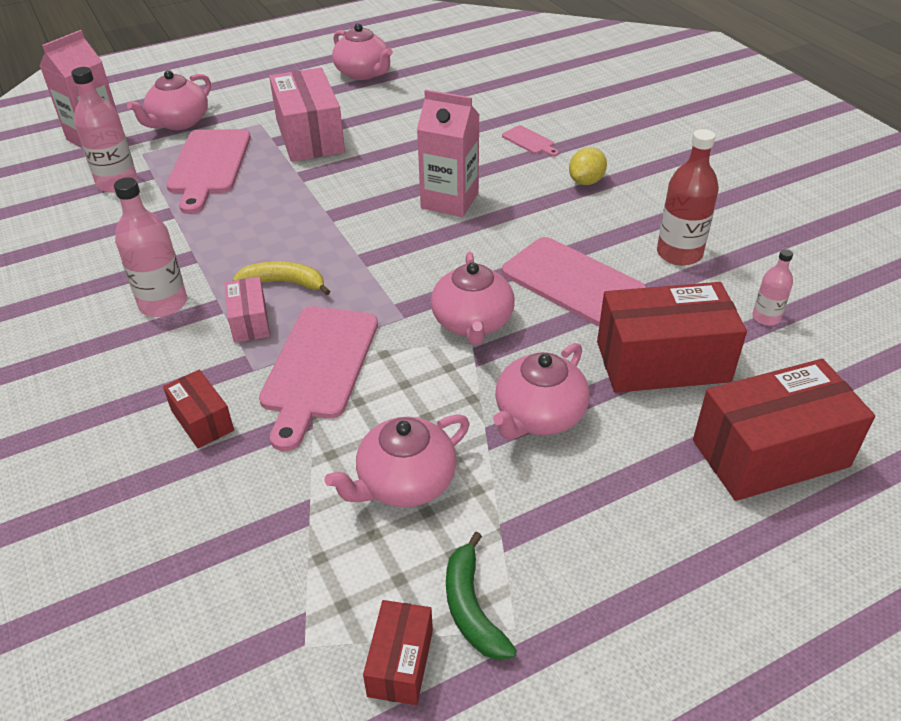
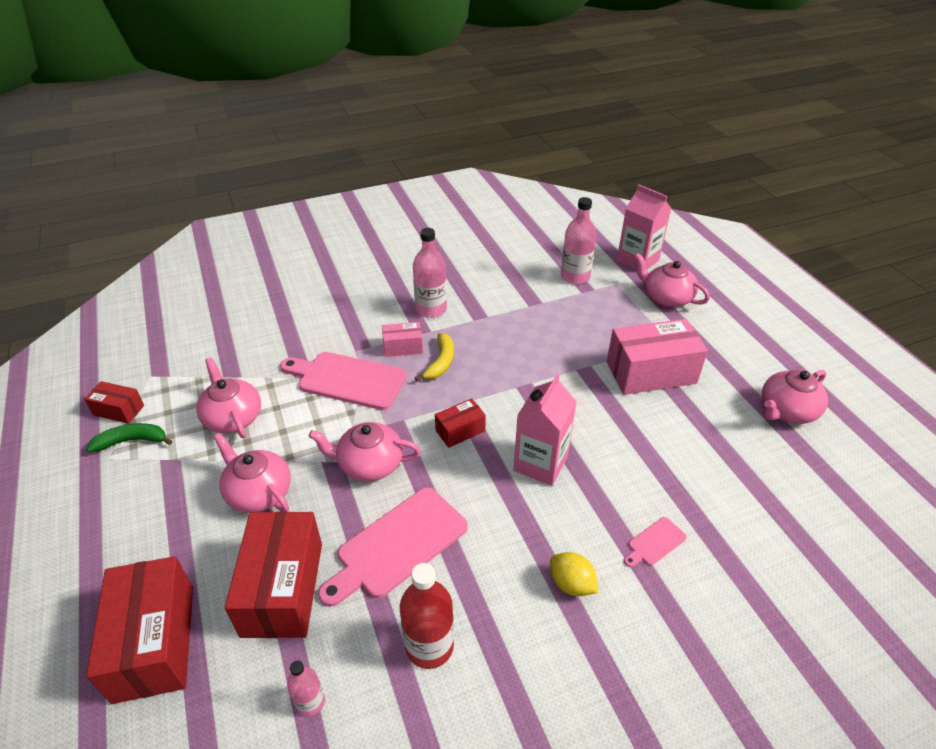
camera: 95 degrees right, 0 degrees up
red box [163,370,234,449] -> red box moved to [435,398,486,448]
pink cutting board [166,129,251,214] -> none

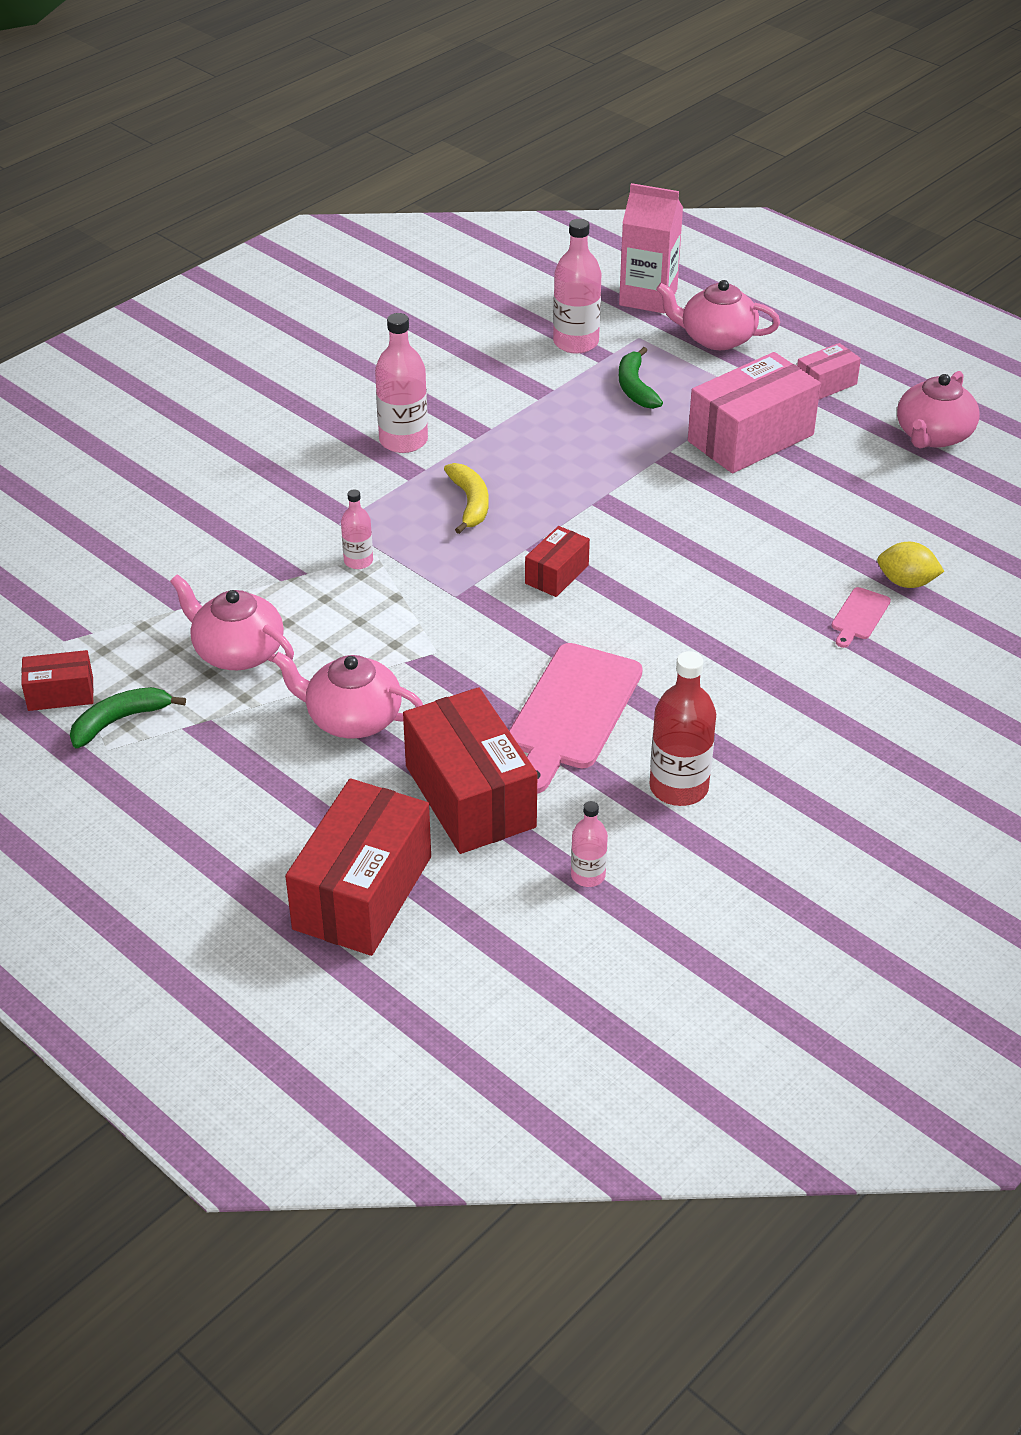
camera: 25 degrees left, 0 degrees up
red box [86,556,193,704] -> red box turned 60 degrees clockwise [285,778,431,956]
pink cutting board [280,352,407,410] -> pink bottle [341,489,373,569]
pink teapot [309,422,421,481] -> none
pink box [382,322,423,357] -> pink box moved to [797,343,861,399]
pink carton [514,374,577,486] -> none
yellow lemon [550,552,599,596] -> yellow lemon moved to [877,542,945,588]
none -> green banana [619,347,663,409]

